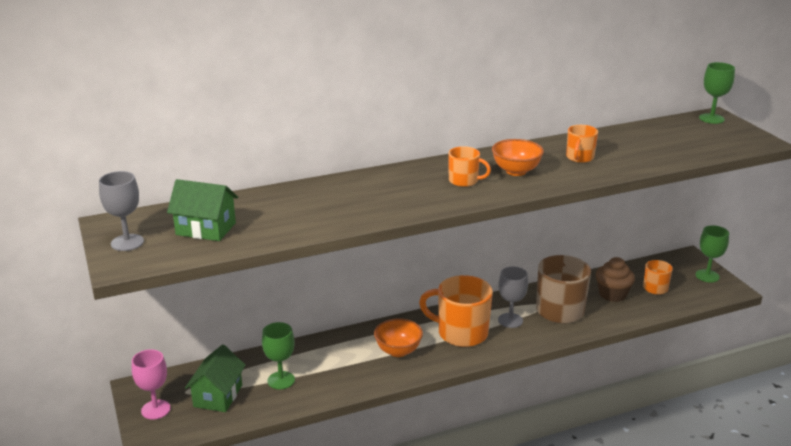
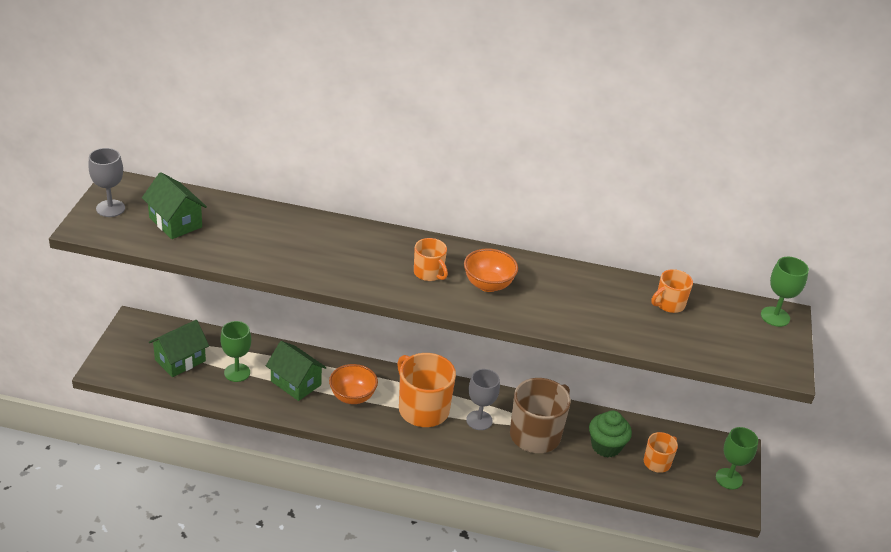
camera: 30 degrees right, 10 degrees up
pink goblet [132,349,171,420] -> none
orange mug [566,125,598,163] -> orange mug moved to [651,269,693,313]
brown cupcake [596,257,635,302] -> green cupcake [589,410,632,457]
none -> green house [266,341,327,401]

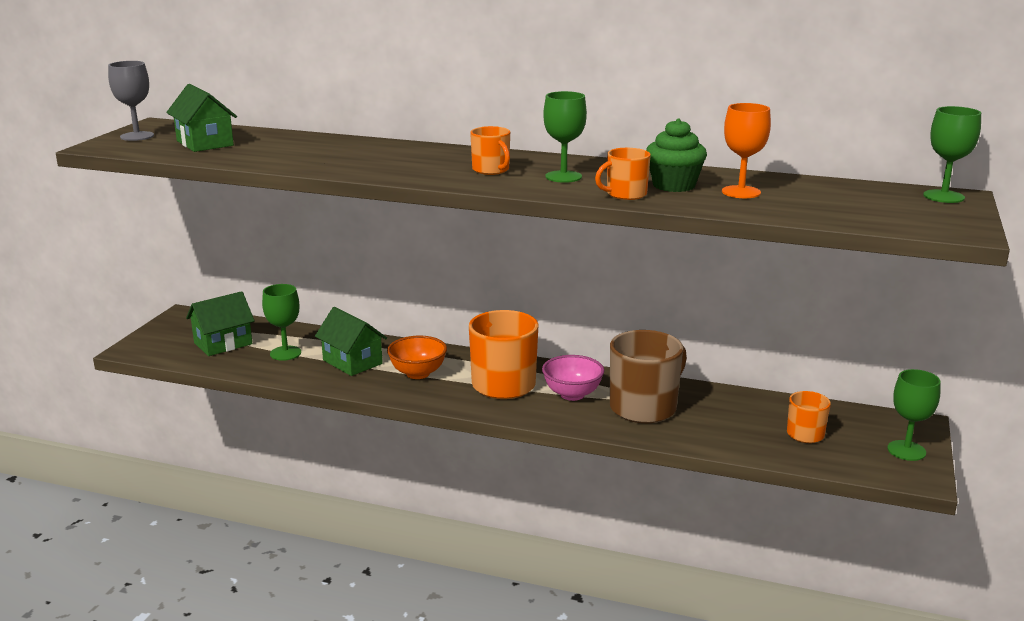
camera: 10 degrees right, 15 degrees down
orange bowl [464,248,518,292] -> green goblet [543,91,587,183]
grey goblet [466,369,500,430] -> pink bowl [542,355,604,401]
green cupcake [589,410,632,457] -> green cupcake moved to [646,118,707,192]
orange mug [651,269,693,313] -> orange mug moved to [595,148,651,200]
none -> orange goblet [722,103,771,198]

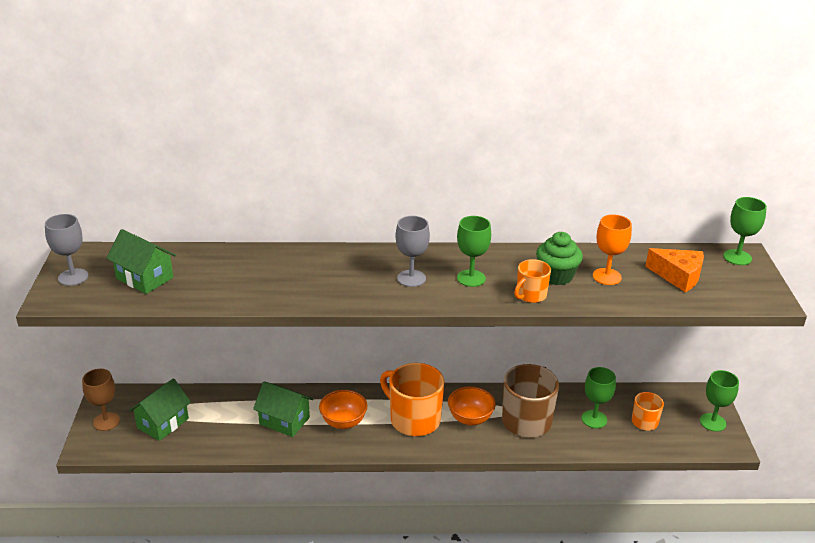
camera: 20 degrees left, 10 degrees up
green goblet [262,284,301,361] -> green goblet moved to [581,367,616,428]
orange mug [470,126,510,175] -> grey goblet [396,216,430,287]
pink bowl [542,355,604,401] -> orange bowl [448,386,496,426]
none -> brown goblet [82,369,120,431]
none -> orange cheese [645,248,704,292]

